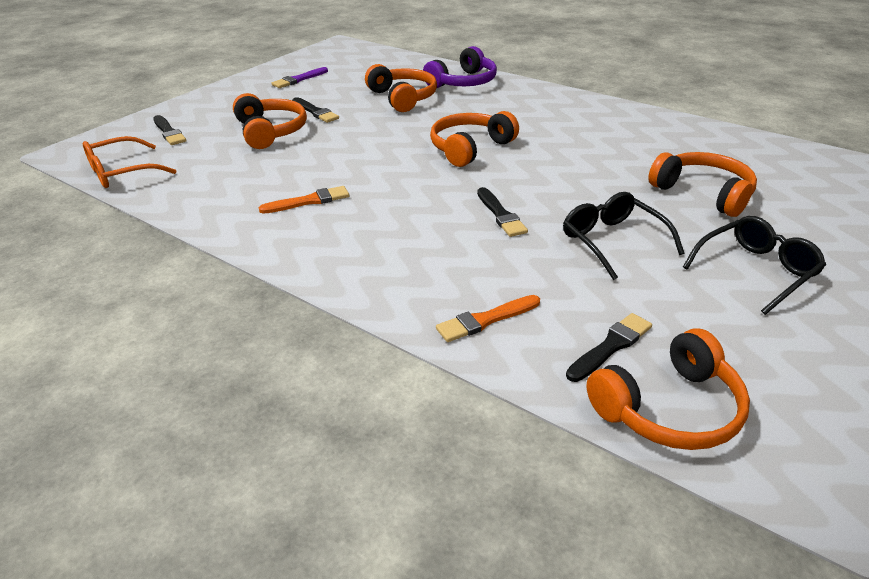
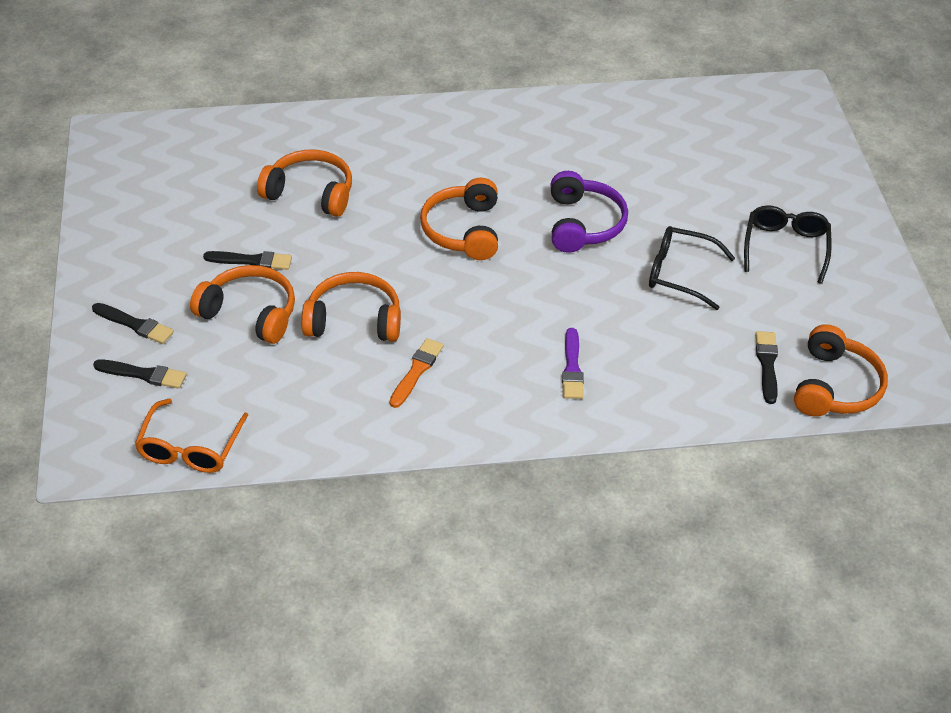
camera: 45 degrees left, 10 degrees up
purple brush [272,67,328,88] -> purple brush moved to [562,328,584,399]
purple headphones [423,46,497,88] -> purple headphones moved to [551,171,628,253]
orange brush [436,295,540,342] -> none
black brush [477,187,528,237] -> black brush moved to [92,303,174,344]
orange headphones [648,152,757,217] -> orange headphones moved to [301,272,401,342]

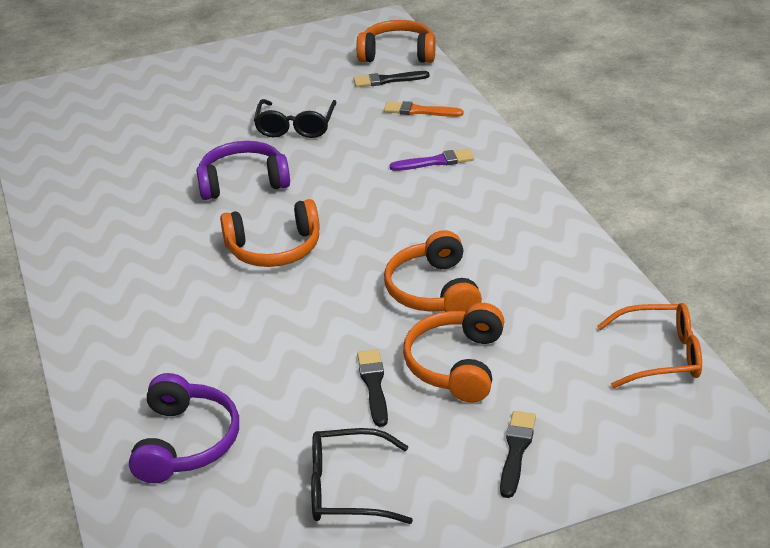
camera: 100 degrees left, 10 degrees down
black brush [93,360,187,389] -> none
orange headphones [257,150,352,217] -> none
orange brush [390,338,444,408] -> orange brush moved to [384,101,463,117]
black glasses [744,205,832,284] -> black glasses moved to [311,428,413,524]
none -> purple headphones [129,373,239,483]

